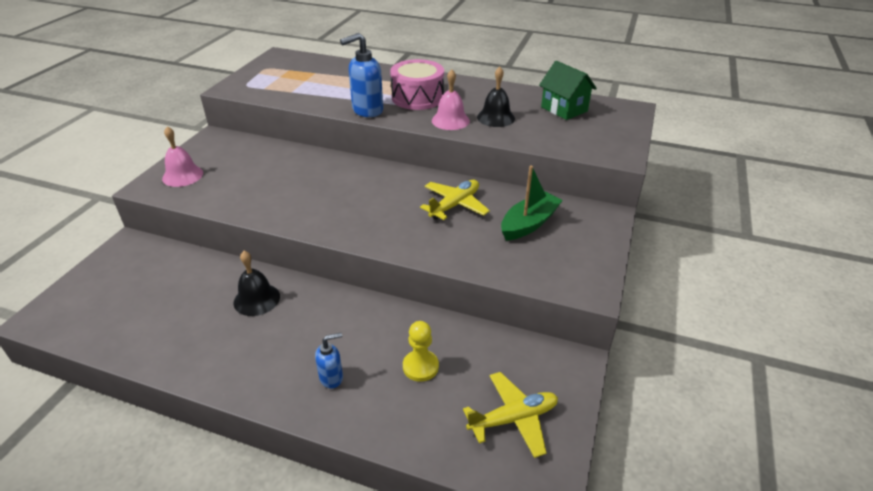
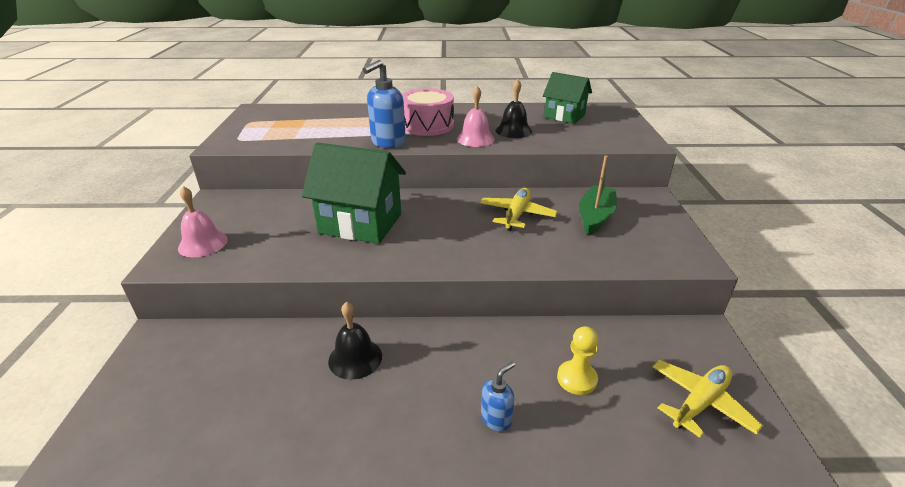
camera: 20 degrees left, 5 degrees down
none -> green house [302,143,406,244]

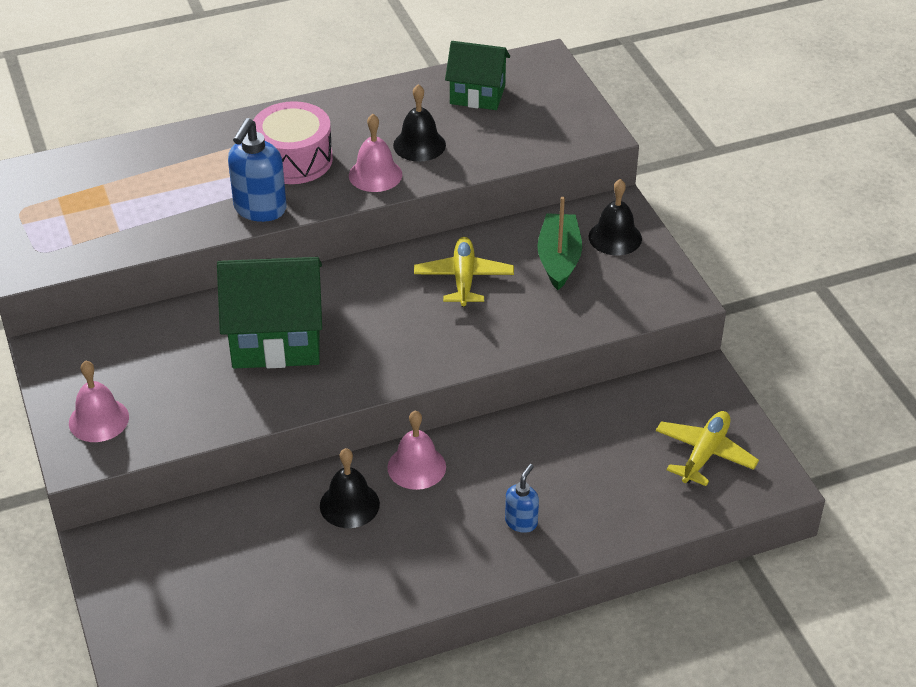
camera: 20 degrees left, 10 degrees up
yellow pawn [557,326,598,395] -> none
none -> pink bell [387,411,446,490]
none -> black bell [589,179,642,255]

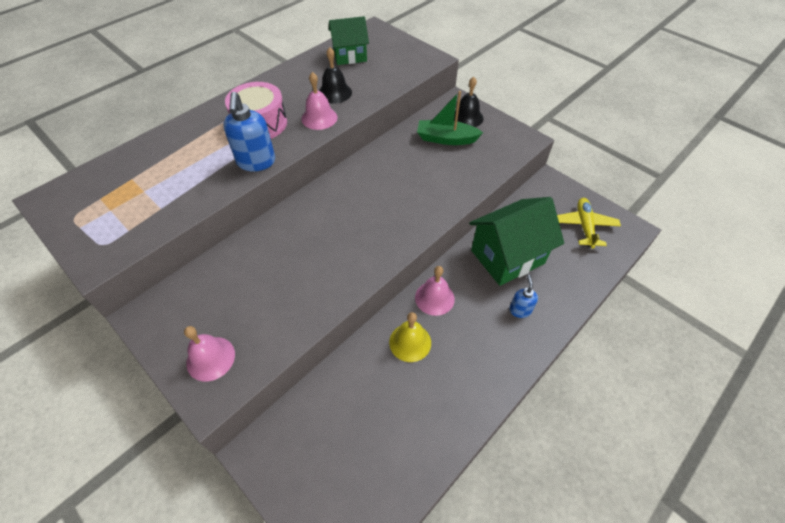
camera: 25 degrees left, 10 degrees up
green house [217,257,322,369] -> green house moved to [469,197,564,286]
black bell [320,448,380,528] -> yellow bell [389,312,431,362]
yellow plane [414,237,514,307] -> none
green boat [537,197,582,290] -> green boat turned 60 degrees counterclockwise [417,91,483,145]

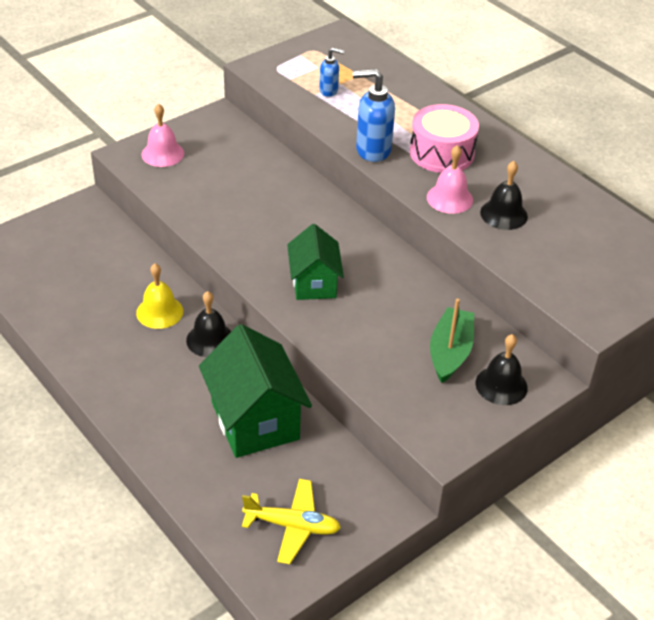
camera: 95 degrees right, 10 degrees down
green house [329,16,369,65] -> green house moved to [287,224,344,300]
pink bell [415,266,455,316] -> black bell [186,291,231,357]
blue soap dispenser [509,275,538,318] -> blue soap dispenser moved to [319,48,344,97]

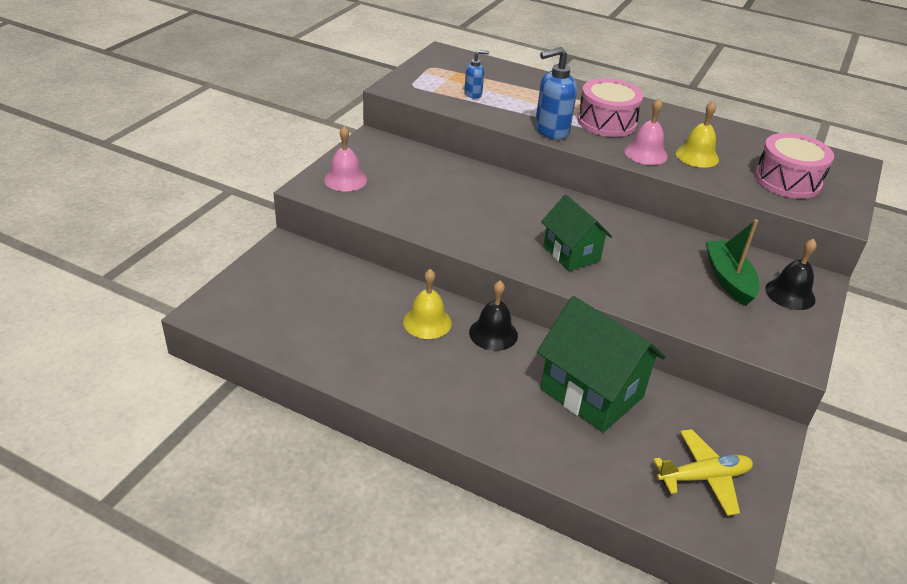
camera: 25 degrees left, 5 degrees down
black bell [480,161,528,230] -> yellow bell [676,101,719,168]
none -> pink drum [755,133,834,199]

